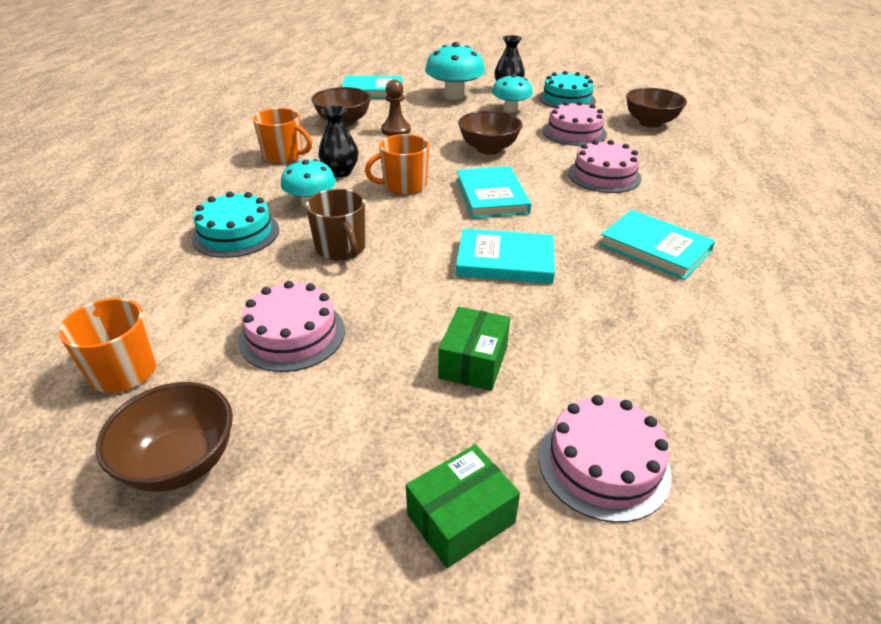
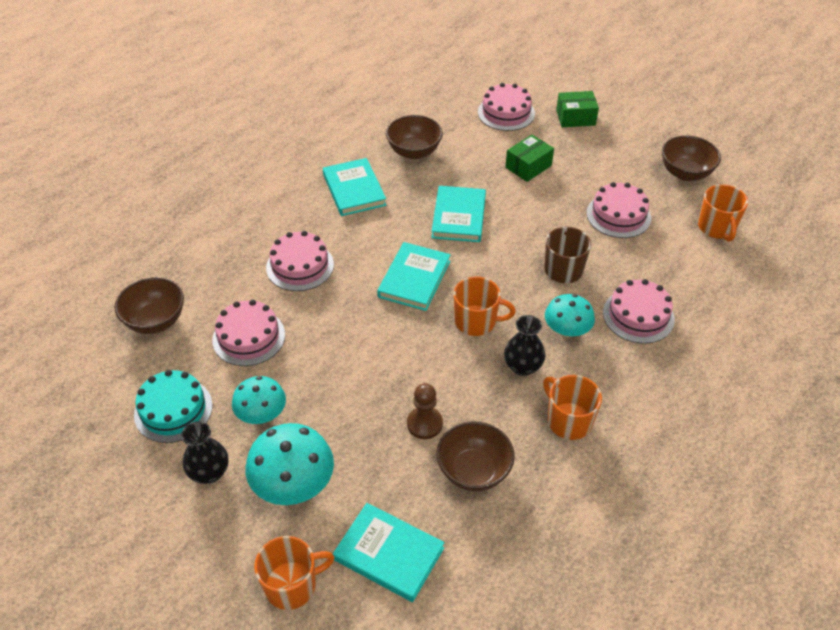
camera: 150 degrees left, 10 degrees up
turquoise cake [192,191,279,258] -> pink cake [603,279,675,343]
turquoise book [456,228,555,284] -> turquoise book turned 60 degrees clockwise [431,186,486,242]
brown bowl [458,110,522,155] -> brown bowl moved to [386,115,443,159]
none -> orange mug [254,536,335,610]

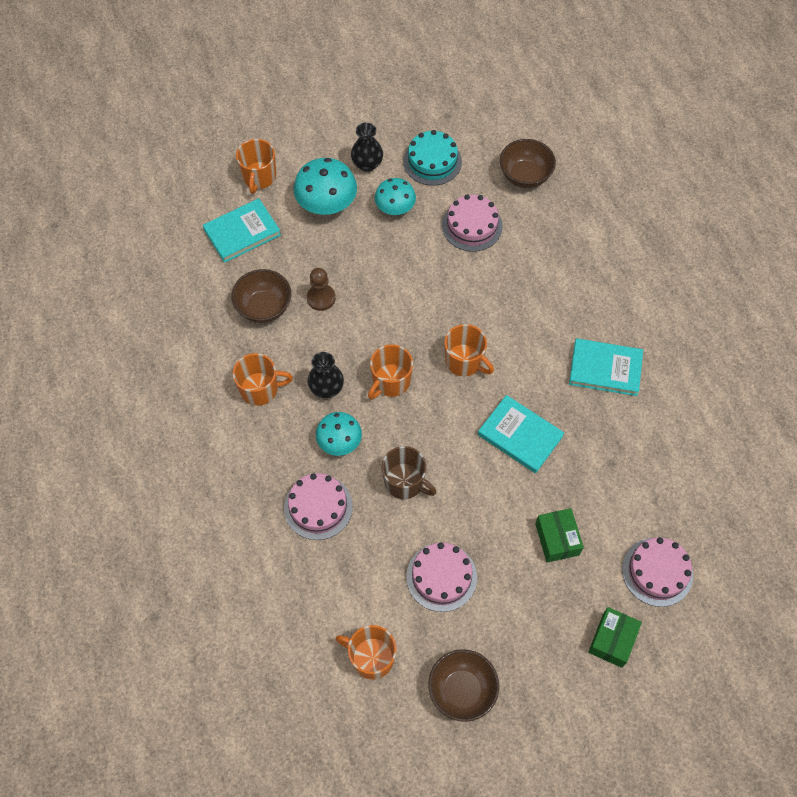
camera: 120 degrees right, 15 degrees up
pink cake [266,231,334,291] -> none
turquoise book [377,242,451,311] -> orange mug [444,324,494,376]
brown bowl [386,115,443,159] -> none

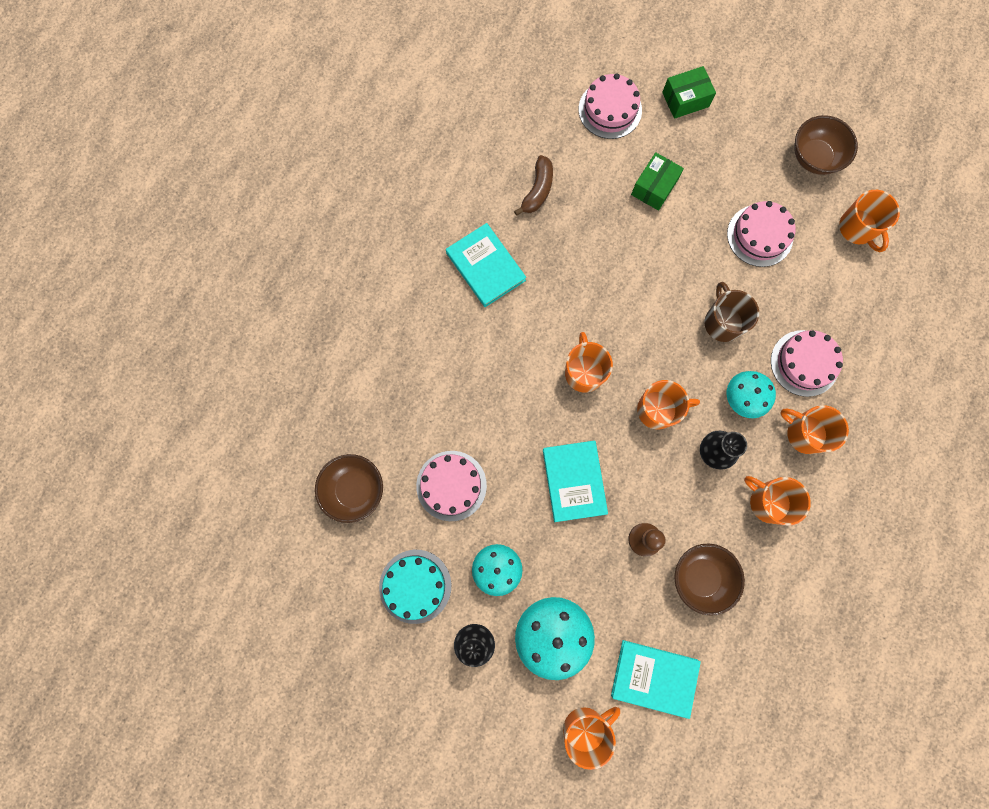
camera: 135 degrees left, 15 degrees up
turquoise book [478,395,564,473] -> turquoise book moved to [543,441,608,522]
none -> brown banana [514,155,553,216]
none -> orange mug [780,405,849,454]

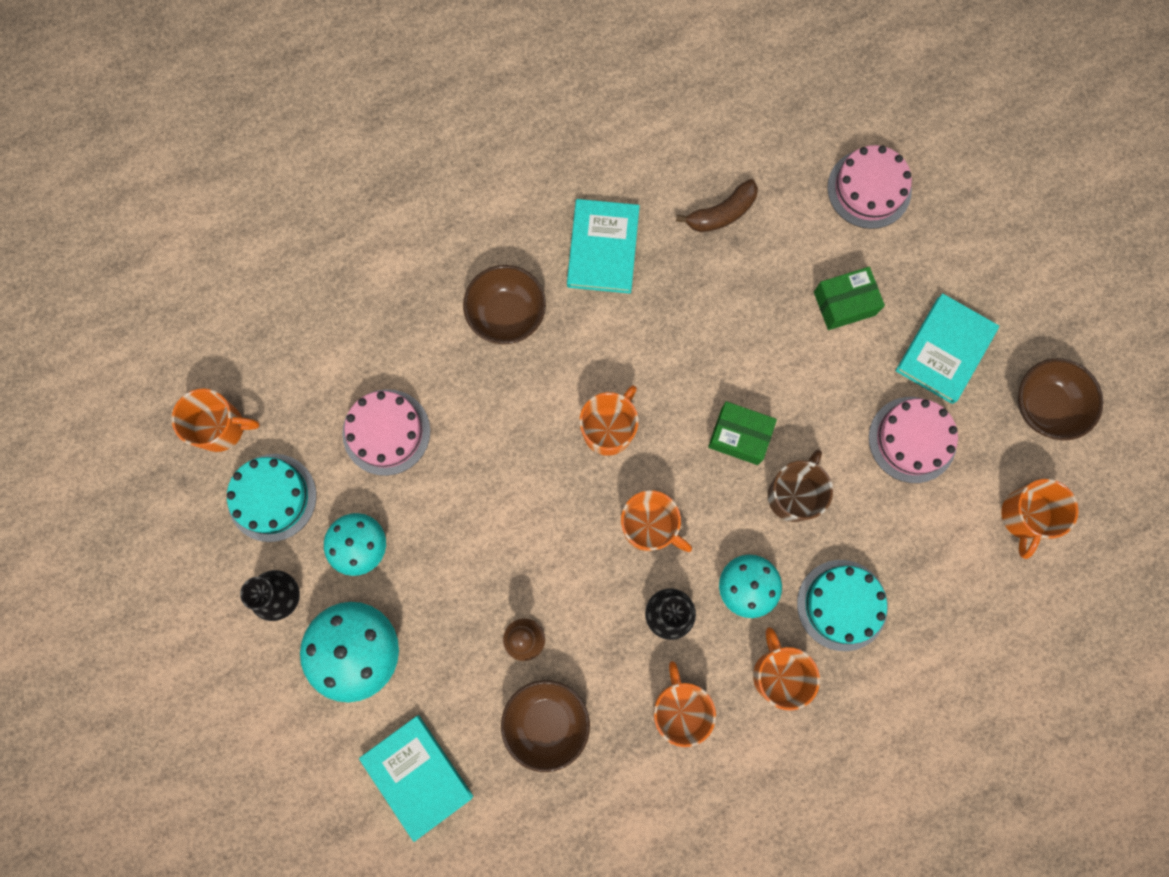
camera: 40 degrees right, 0 degrees up
brown bowl [315,454,383,523] -> brown bowl moved to [463,265,546,344]
turquoise book [543,441,608,522] -> turquoise book moved to [896,293,999,404]
orange mug [563,707,620,770] -> orange mug moved to [172,388,260,452]
green box [662,66,716,119] -> green box moved to [708,401,777,465]
pink cake [771,330,843,397] -> turquoise cake [797,560,888,651]

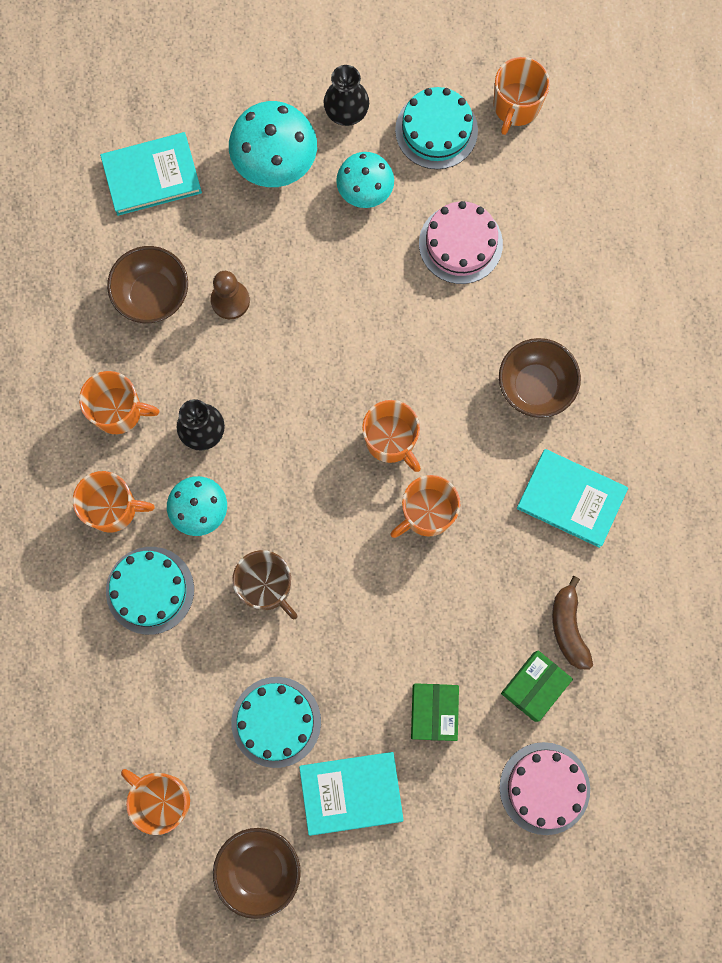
camera: 110 degrees right, 0 degrees up
orange mug [621,490,692,552] -> orange mug moved to [390,475,460,538]
green box [708,401,777,465] -> green box moved to [501,650,573,722]
pink cake [869,397,958,483] -> turquoise cake [231,677,321,768]
turquoise book [896,293,999,404] -> turquoise book turned 60 degrees counterclockwise [299,752,404,836]

